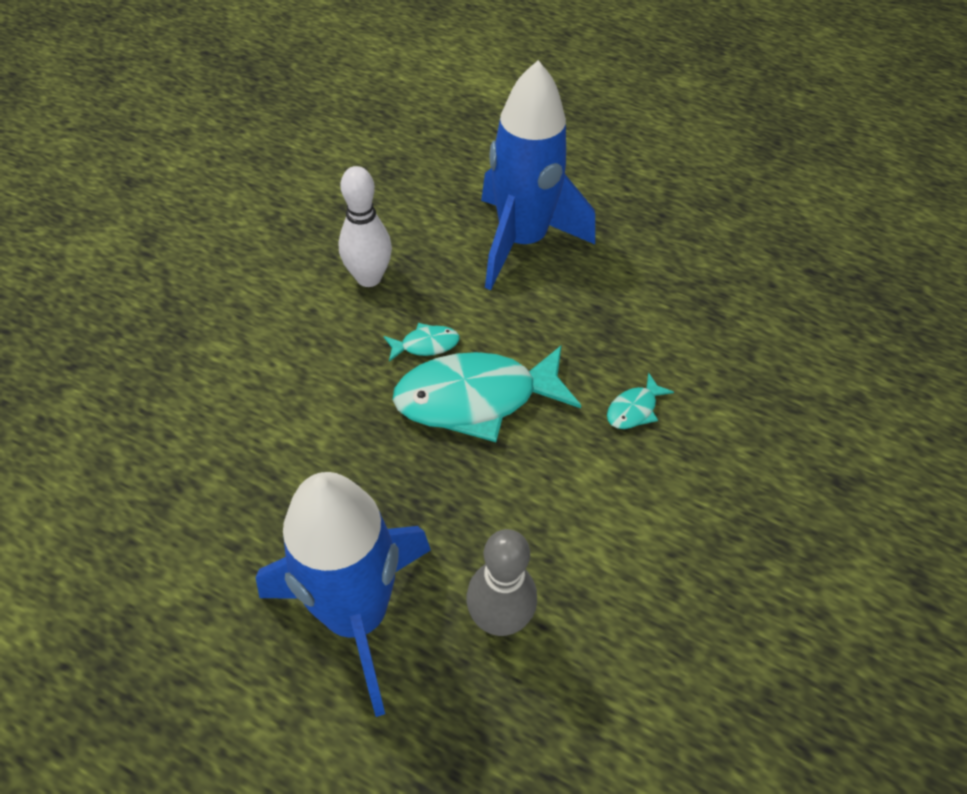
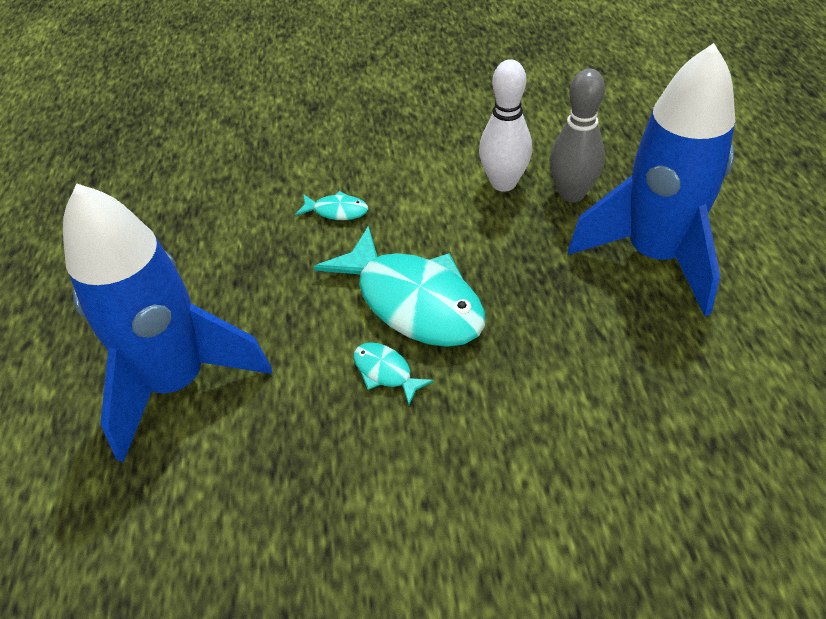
camera: 120 degrees left, 5 degrees down
white bowling pin [338,166,392,287] -> white bowling pin moved to [479,59,532,192]

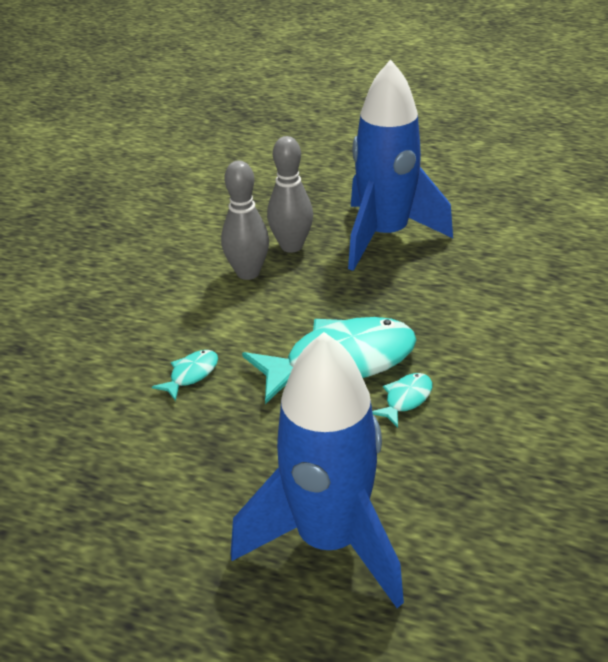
camera: 65 degrees left, 10 degrees down
turquoise fish [353,342,434,405] -> turquoise fish turned 150 degrees clockwise [372,373,432,428]
white bowling pin [479,59,532,192] -> grey bowling pin [221,160,269,280]

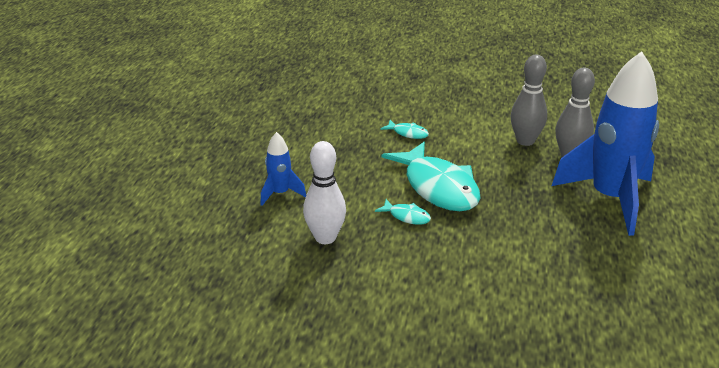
camera: 80 degrees right, 5 degrees down
blue rocket [231,332,404,608] -> blue rocket [260,132,306,206], size x0.45
none -> white bowling pin [303,141,346,244]

